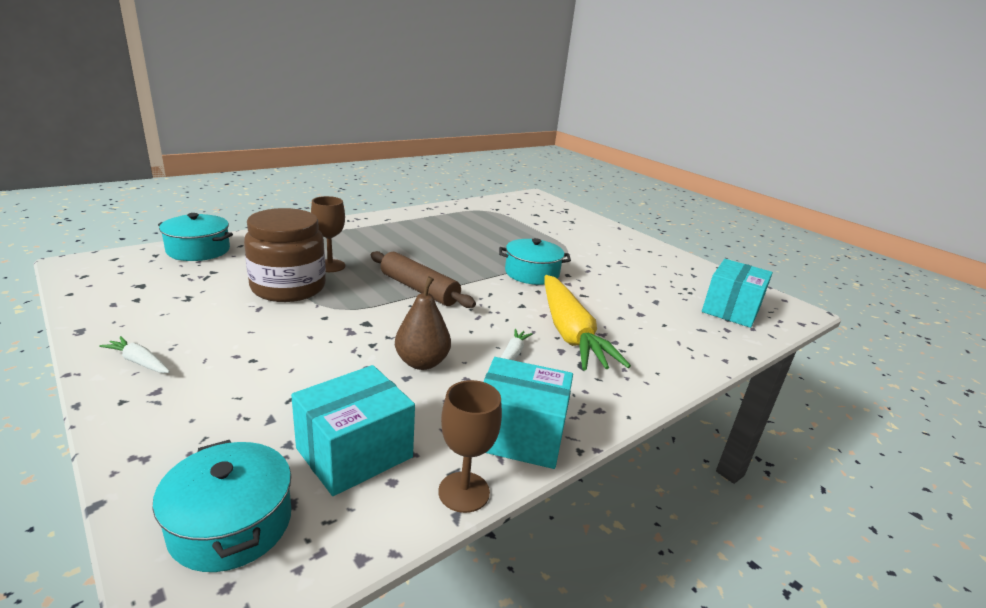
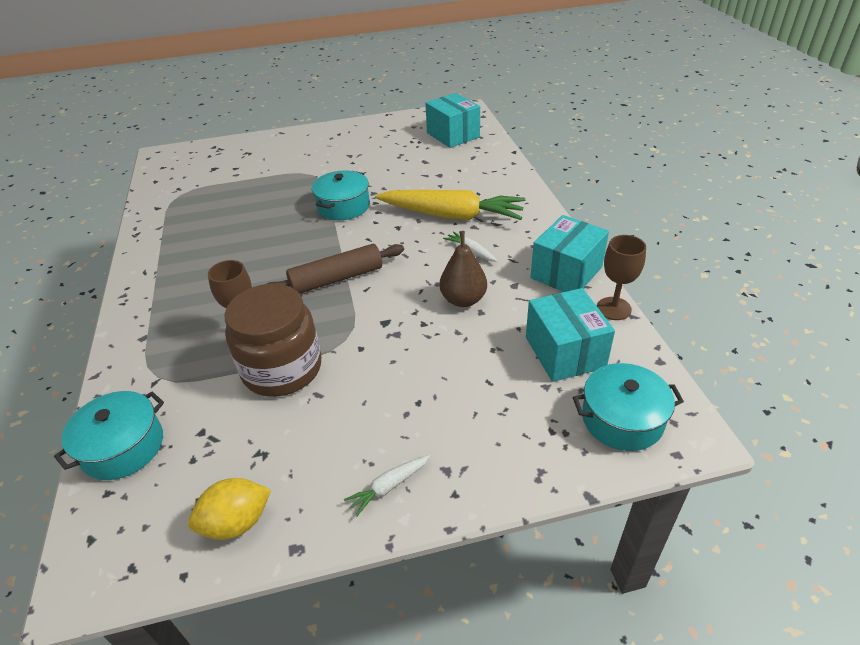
camera: 60 degrees left, 15 degrees up
none -> yellow lemon [188,478,271,540]

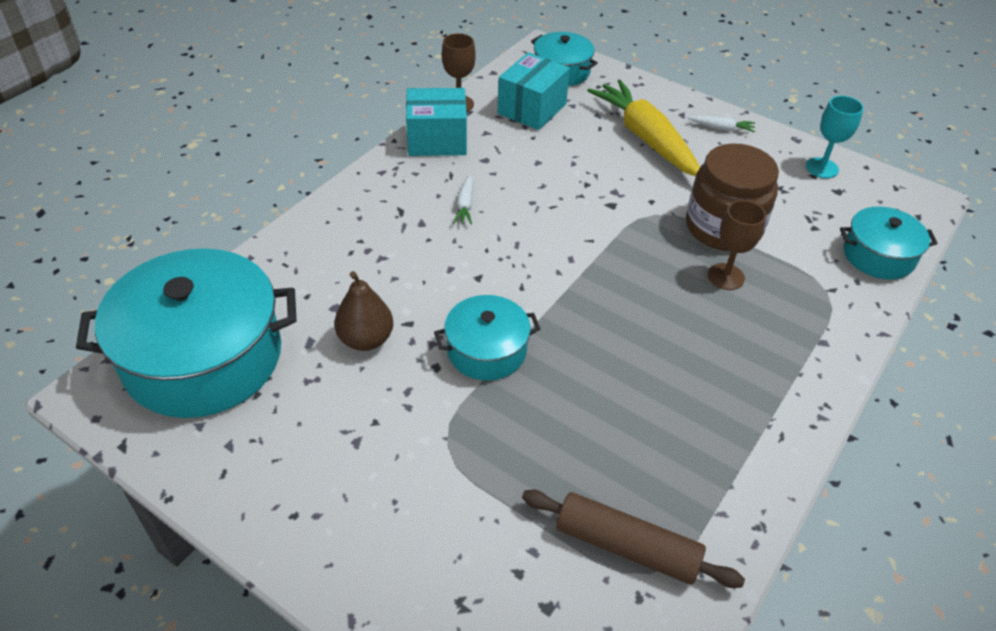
camera: 135 degrees left, 5 degrees up
yellow lemon [188,478,271,540] -> turquoise goblet [806,96,864,178]
brown rolling pin [267,244,404,294] -> brown rolling pin moved to [522,490,745,588]
yellow carrot [375,190,525,220] -> yellow carrot moved to [587,79,700,176]
turquoise box [425,93,480,148] -> turquoise pot [76,248,297,418]
brown pear [440,231,487,307] -> brown pear moved to [334,271,393,351]

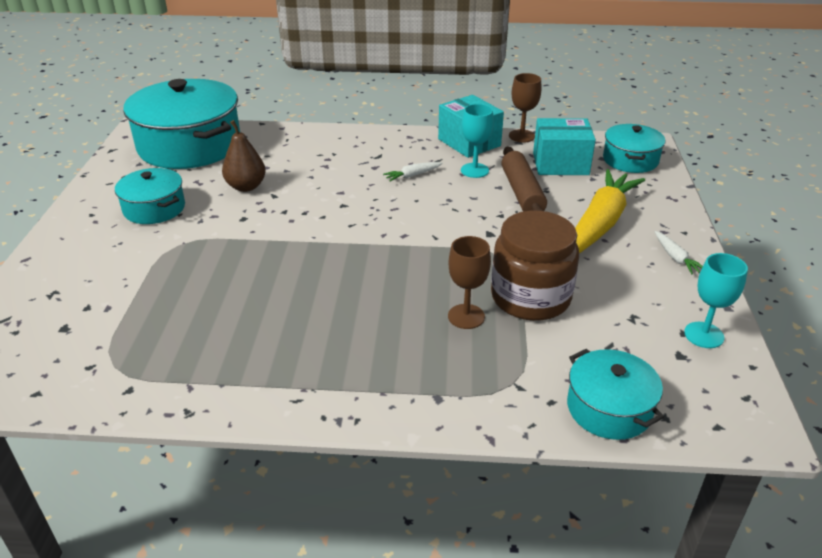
camera: 60 degrees right, 10 degrees down
turquoise pot [434,295,540,381] -> turquoise pot moved to [115,168,185,224]
brown rolling pin [522,490,745,588] -> brown rolling pin moved to [501,147,547,212]
none -> turquoise goblet [461,104,494,178]

